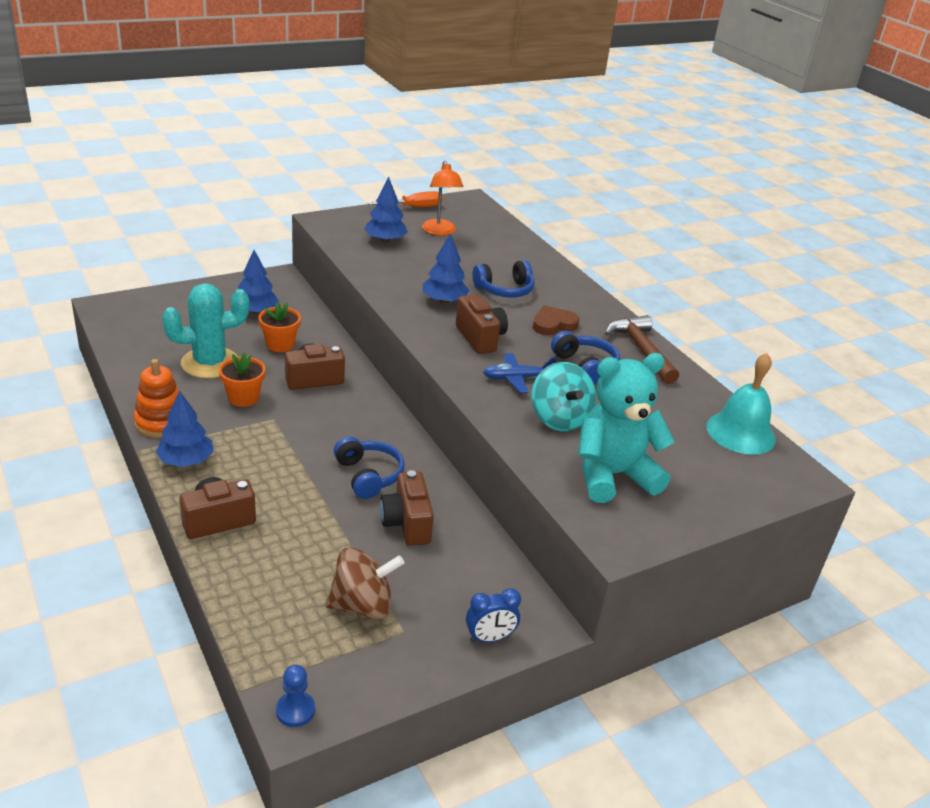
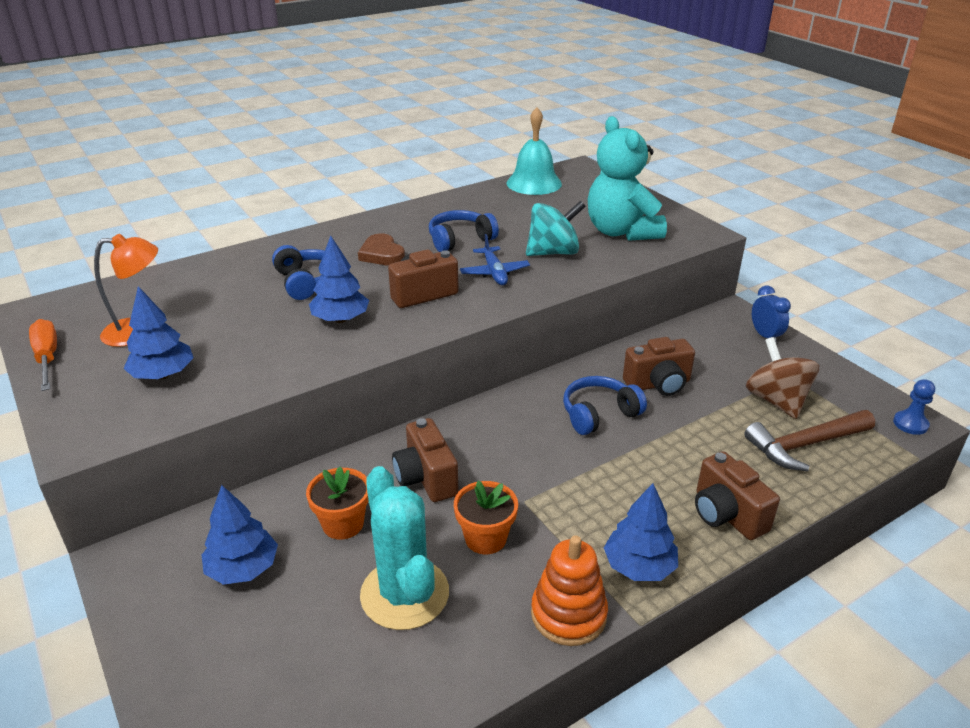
camera: 90 degrees left, 0 degrees up
brown hammer [605,315,679,384] -> brown hammer moved to [744,410,875,471]

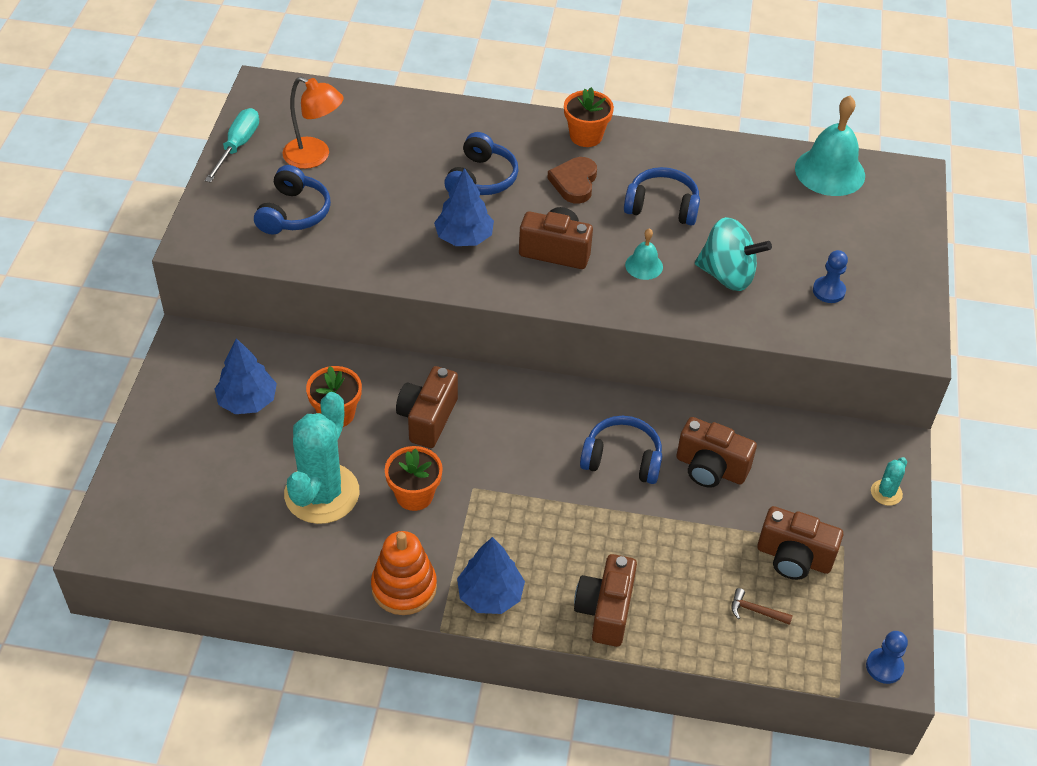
camera: 40 degrees right, 15 degrees up
orange screwdriver [29,319,57,391] -> turquoise screwdriver [205,108,259,183]
blue tree [123,286,194,379] -> blue headphones [254,165,331,234]
blue plane [460,234,530,285] -> turquoise bell [625,228,663,280]
turquoise teddy bear [588,116,667,241] -> blue pawn [813,250,848,303]
brown hammer [744,410,875,471] -> brown hammer [731,588,793,625], size x0.43
brown spinning top [746,337,819,419] -> brown camera [757,506,843,580]
blue clock [752,286,791,344] -> turquoise cactus [871,457,907,506]
none -> orange flower pot [564,87,614,147]

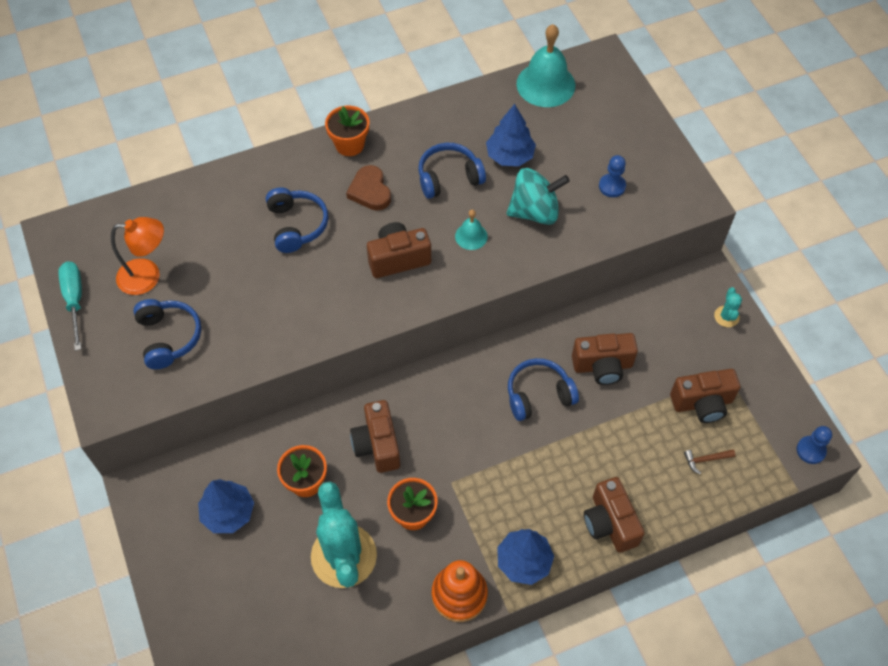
camera: 30 degrees left, 10 degrees up
blue tree [434,168,494,246] -> blue tree moved to [486,104,536,166]

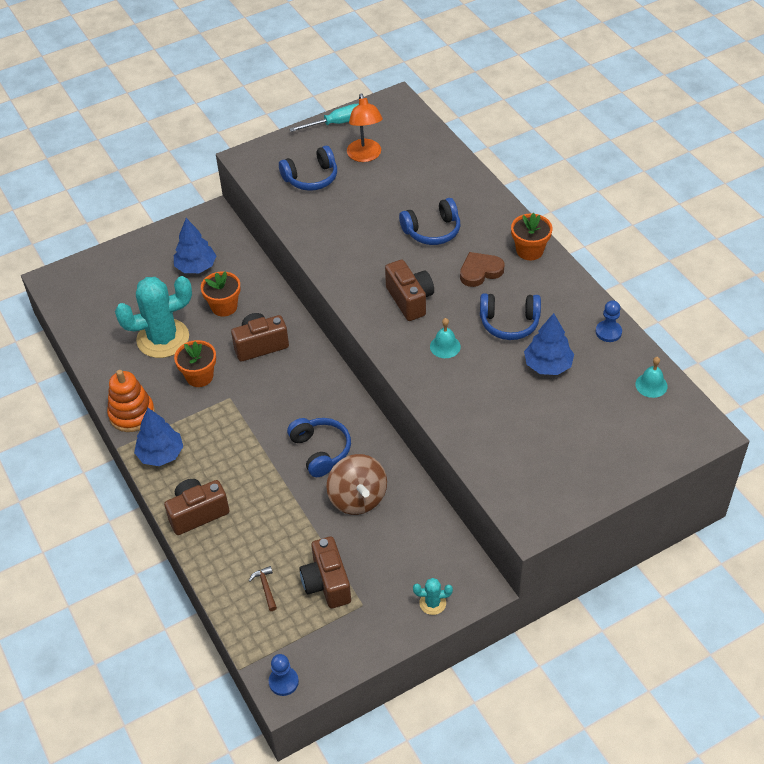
camera: 85 degrees right, 10 degrees down
blue headphones [418,143,486,199] -> blue headphones turned 120 degrees clockwise [480,293,541,340]
turquoise spinning top [507,168,570,225] -> none
turquoise bell [516,24,575,107] -> turquoise bell [635,357,668,398], size x0.51
brown camera [572,333,638,385] -> brown spinning top [326,454,387,515]
blue pawn [599,155,626,197] -> blue pawn moved to [596,300,622,342]

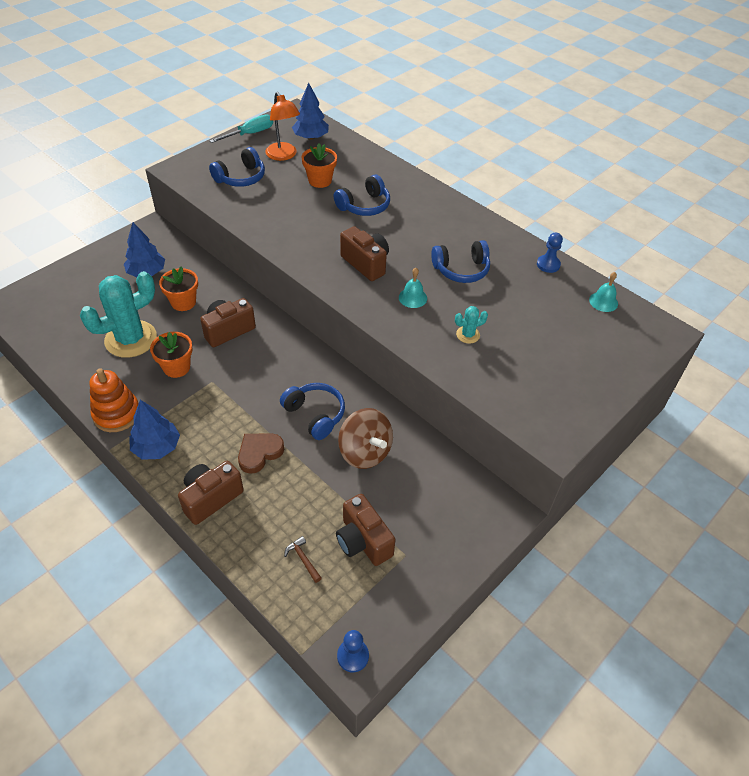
camera: 20 degrees left, 0 degrees up
turquoise cactus [413,578,453,615] -> turquoise cactus moved to [455,306,488,344]
brown heart [460,252,505,287] -> brown heart moved to [238,434,284,474]
orange flower pot [511,213,552,260] -> orange flower pot moved to [302,143,337,188]
blue tree [524,313,574,375] -> blue tree moved to [292,83,329,140]

